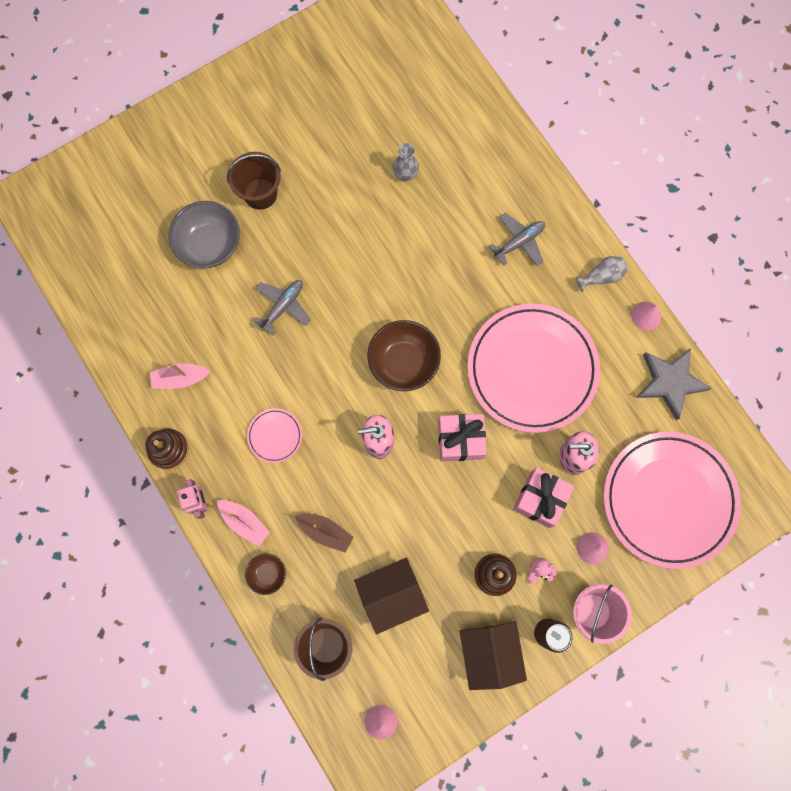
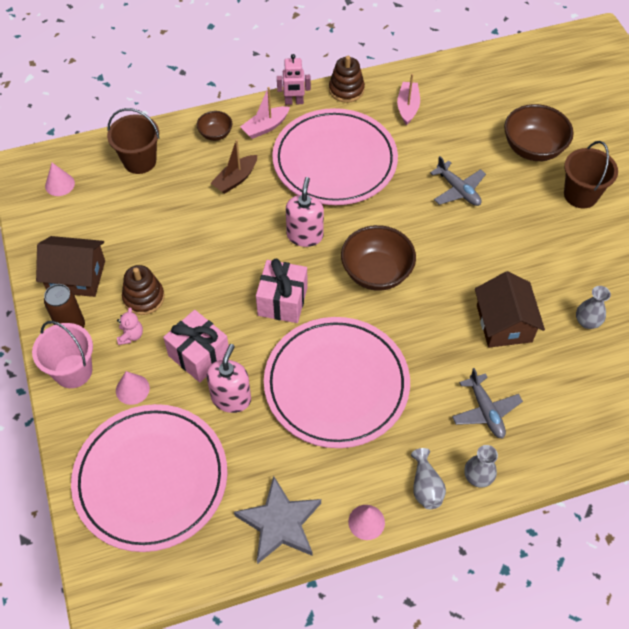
camera: 105 degrees right, 20 degrees down
grey bowl [169,201,240,268] -> brown bowl [504,104,574,161]
pink plate [247,408,302,463] -> pink plate [272,108,398,205], size x2.42
brown house [354,558,429,634] -> brown house moved to [475,271,545,348]
none -> grey vase [464,445,498,488]

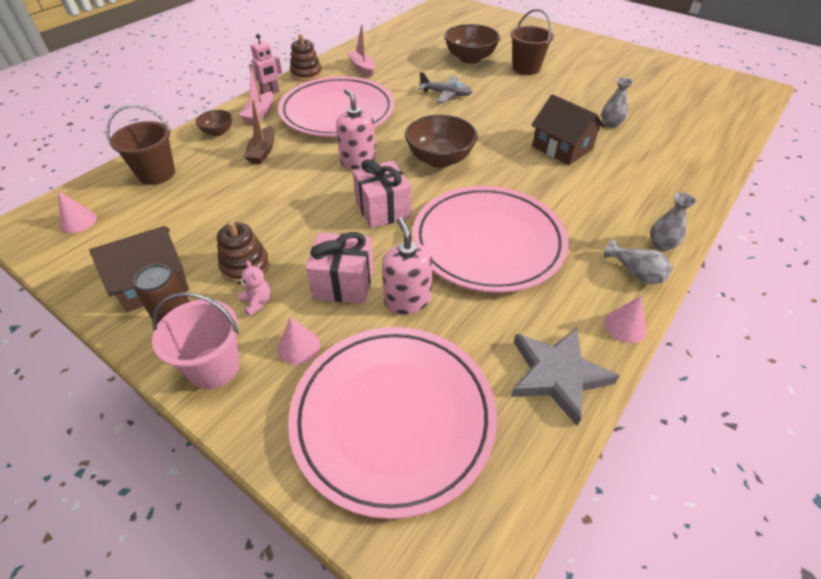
camera: 35 degrees left, 10 degrees down
grey plane [452,368,523,438] -> none

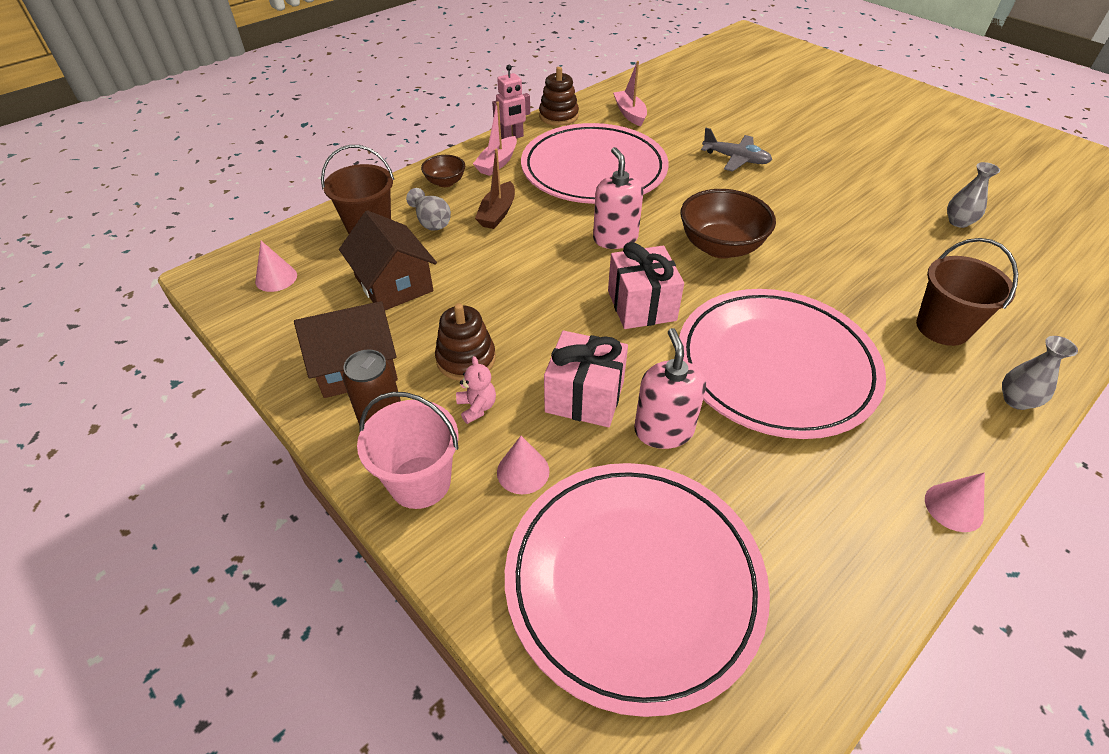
camera: 10 degrees right, 0 degrees up
brown bowl [444,24,500,64] -> none
brown bucket [510,9,554,75] -> brown bucket moved to [916,238,1018,346]
grey star [511,327,620,426] -> none
brown house [531,94,605,165] -> brown house moved to [339,210,437,310]
grey vase [604,239,673,284] -> grey vase moved to [406,188,451,231]

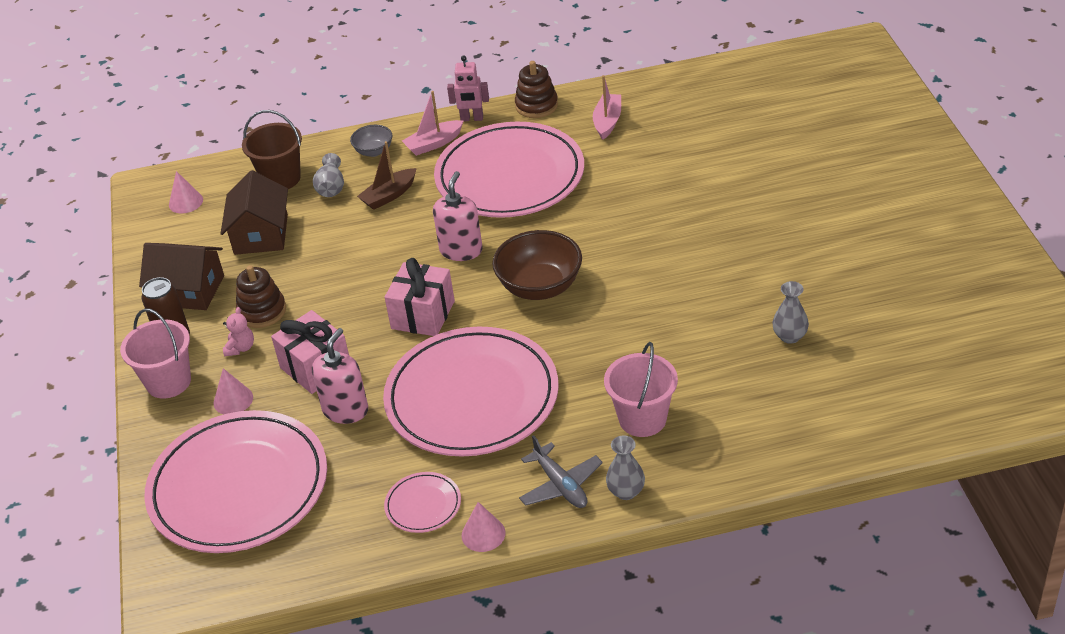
camera: 35 degrees right, 5 degrees down
brown bowl [421,155,465,187] -> grey bowl [350,125,393,157]
grey plane [701,128,772,172] -> grey plane moved to [519,435,603,508]
brown bucket [916,238,1018,346] -> pink bucket [604,342,678,437]
none -> pink plate [384,472,461,533]

